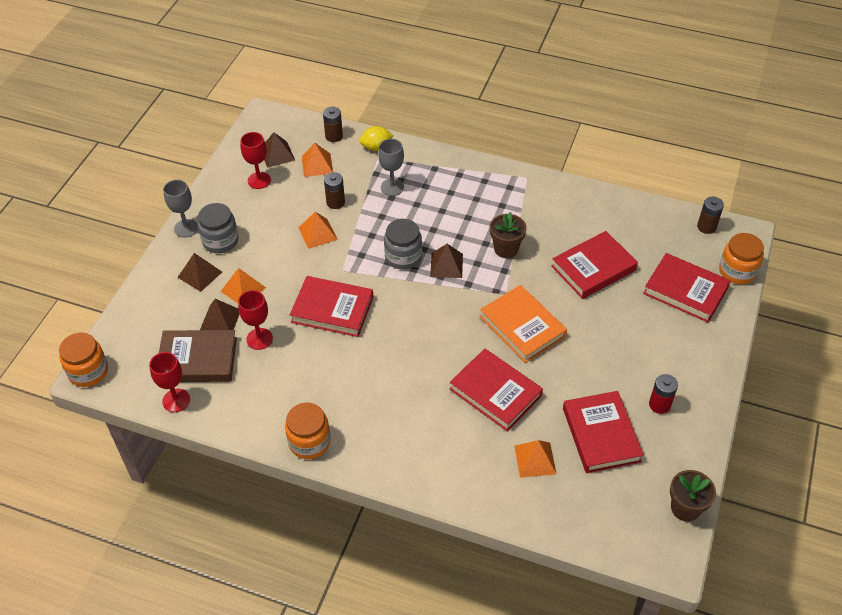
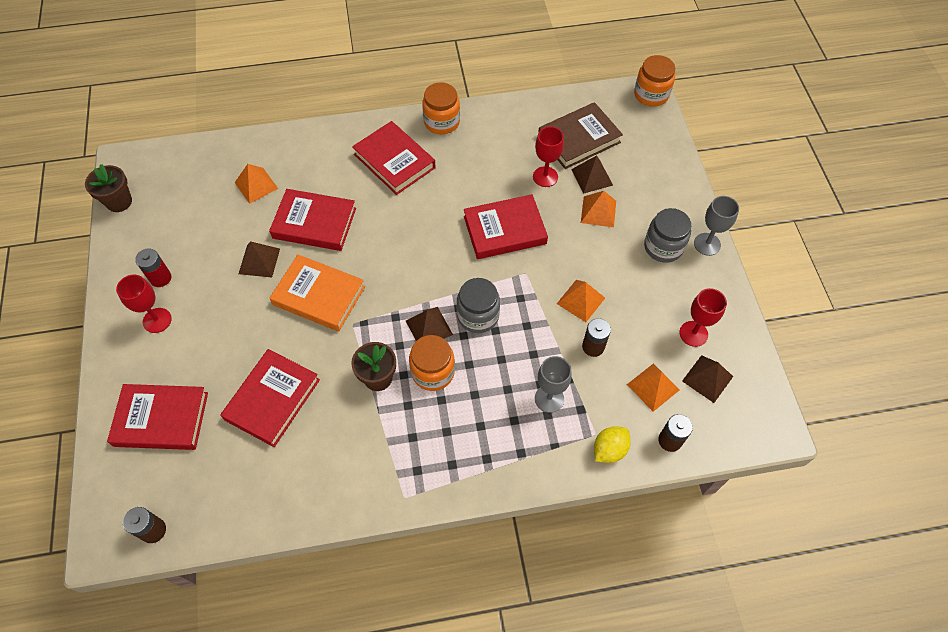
camera: 150 degrees right, 10 degrees up
red goblet [149,352,190,412] -> red goblet moved to [116,275,172,333]
brown pyramid [177,253,222,292] -> brown pyramid moved to [239,241,280,277]
red book [563,391,644,473] -> red book moved to [352,121,436,195]
orange jar [719,233,764,284] -> orange jar moved to [409,335,455,391]

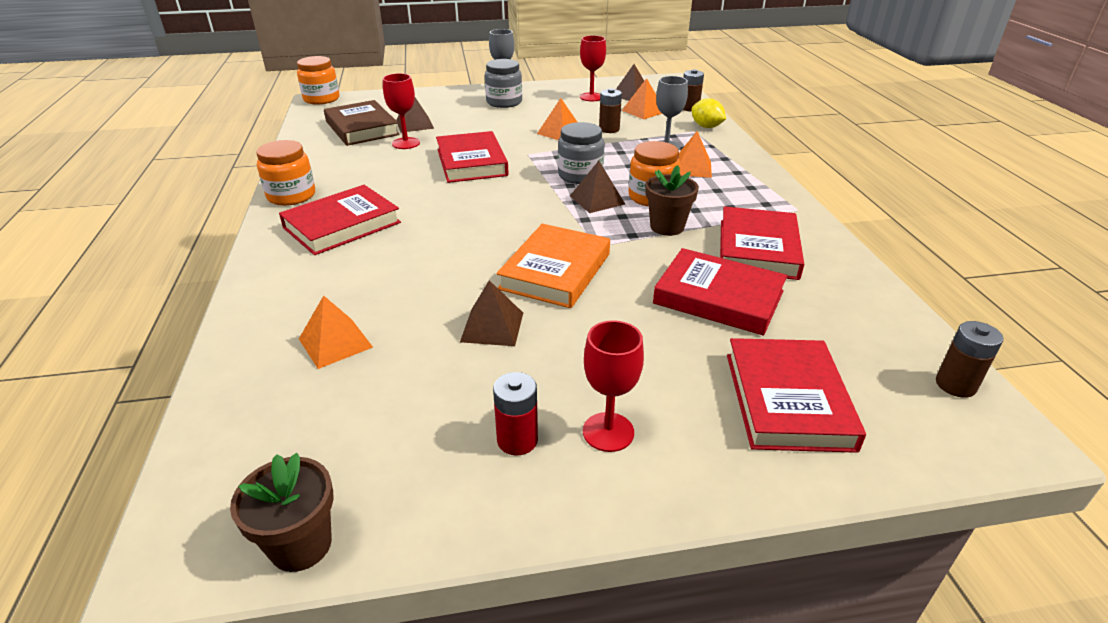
camera: 90 degrees left, 25 degrees down
red book [269,189,356,251] -> red book moved to [720,206,804,280]
orange pyramid [581,191,616,227] -> orange pyramid moved to [678,131,712,178]

